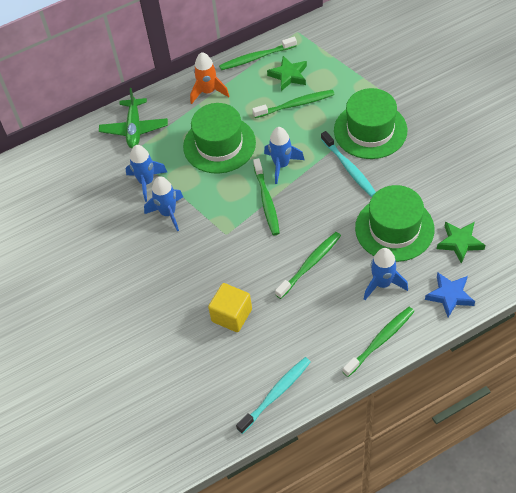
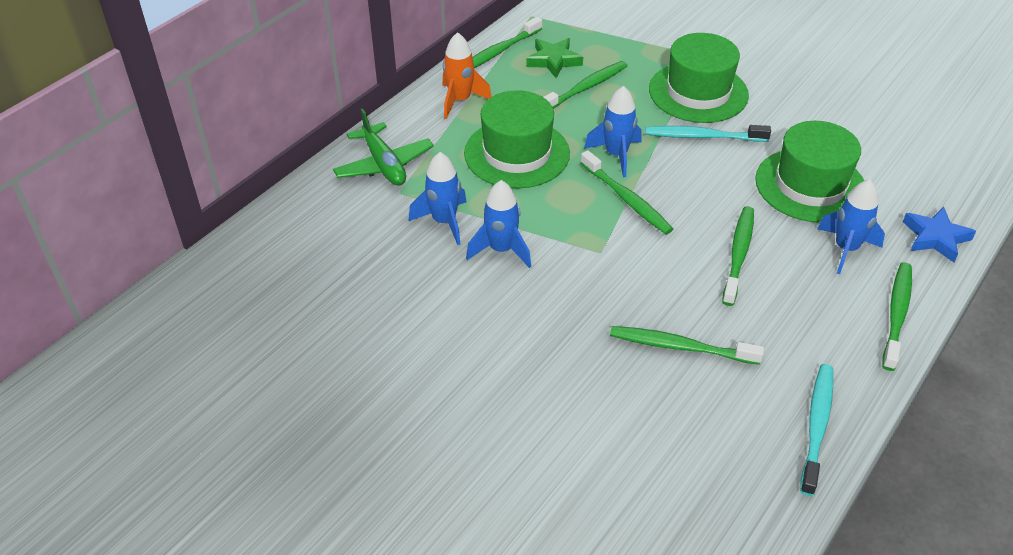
camera: 30 degrees left, 10 degrees down
yellow cube [208,283,252,332] -> green toothbrush [610,326,764,365]
turquoise toothbrush [321,131,376,197] -> turquoise toothbrush turned 150 degrees clockwise [645,125,771,142]
green star [437,222,485,264] -> none

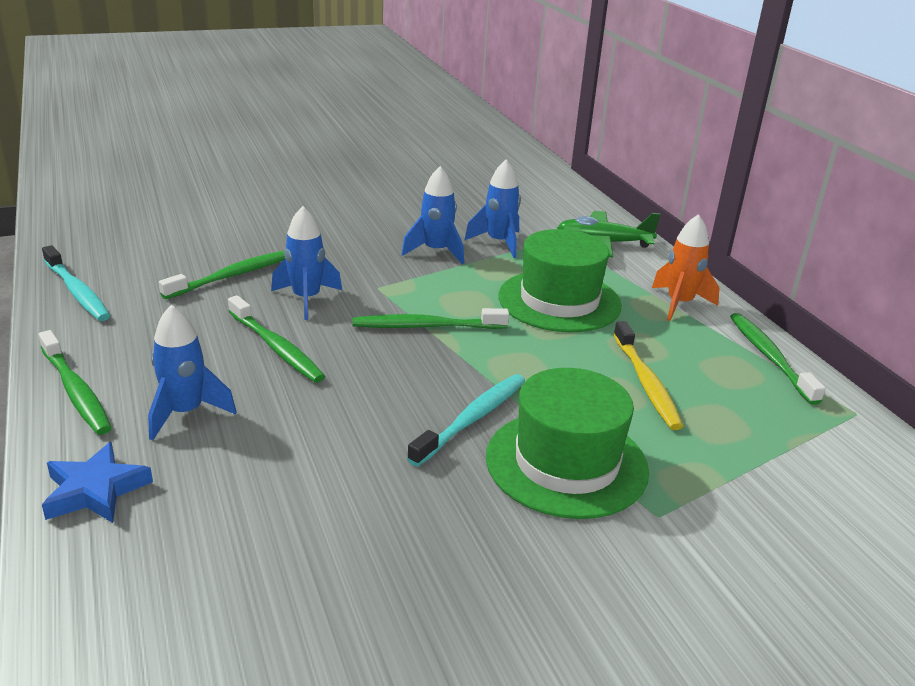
camera: 120 degrees right, 15 degrees down
green star [526,38,583,78] -> none
green toothbrush [544,61,628,109] -> yellow toothbrush [613,321,684,430]
blue rocket [584,86,642,177] -> blue rocket moved to [271,206,342,320]
green hat [755,121,864,223] -> none

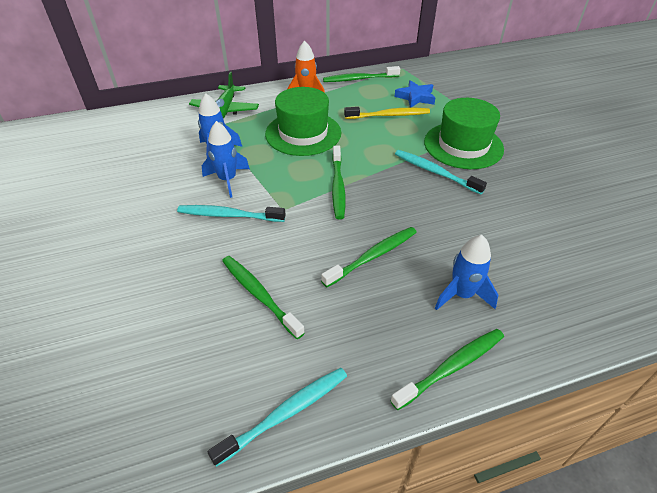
camera: 85 degrees left, 15 degrees up
blue star [42,442,153,523] -> blue star moved to [394,80,435,108]
blue rocket [271,206,342,320] -> none
none -> turquoise toothbrush [177,205,286,222]

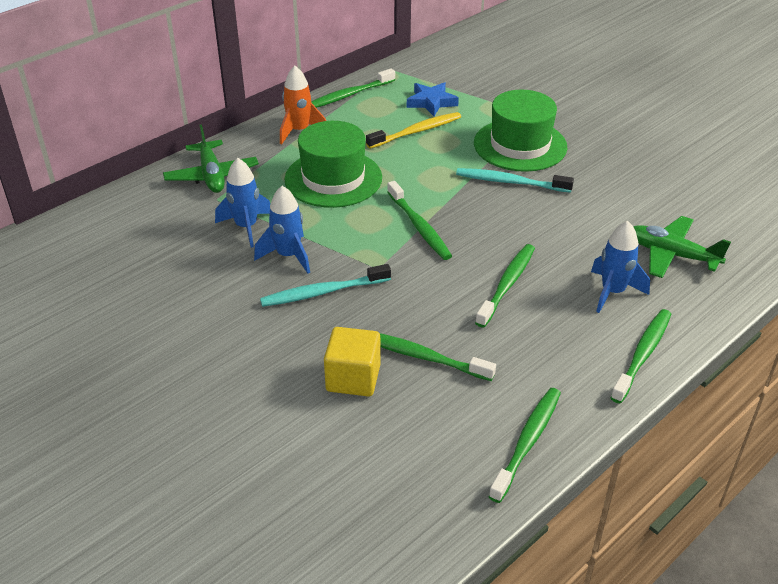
camera: 25 degrees left, 5 degrees down
turquoise toothbrush [208,368,347,467] -> green toothbrush [489,388,561,503]
none -> yellow cube [324,327,381,397]
none -> green plane [634,216,731,278]

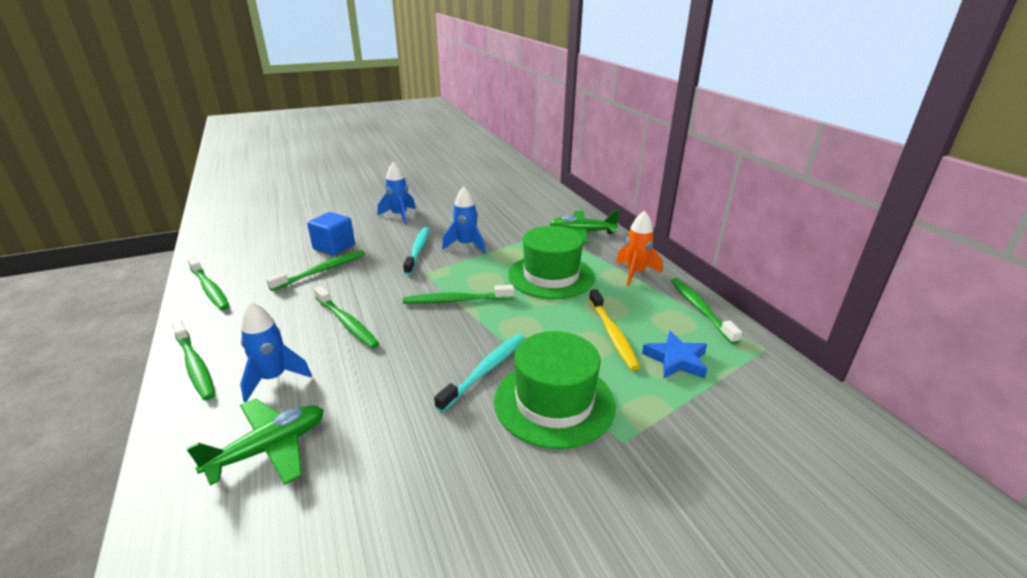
camera: 110 degrees right, 10 degrees down
blue rocket [215,158,270,248] -> blue rocket moved to [378,162,416,225]
yellow cube [324,327,381,397] -> blue cube [307,212,355,255]

